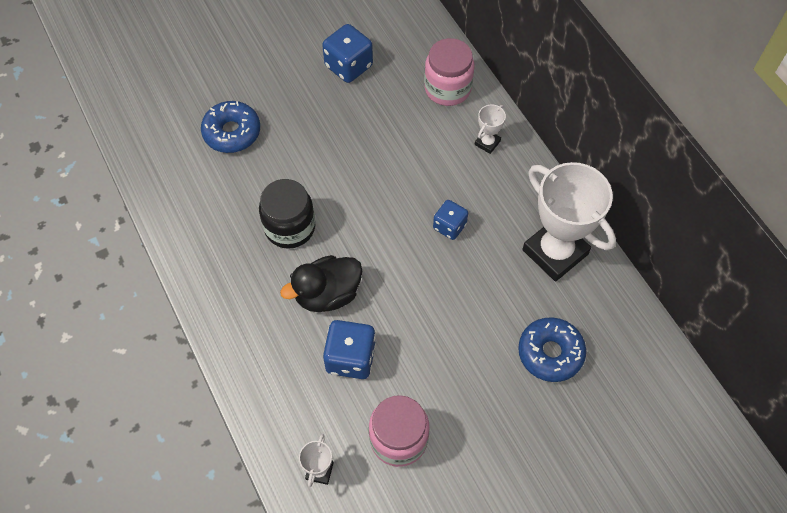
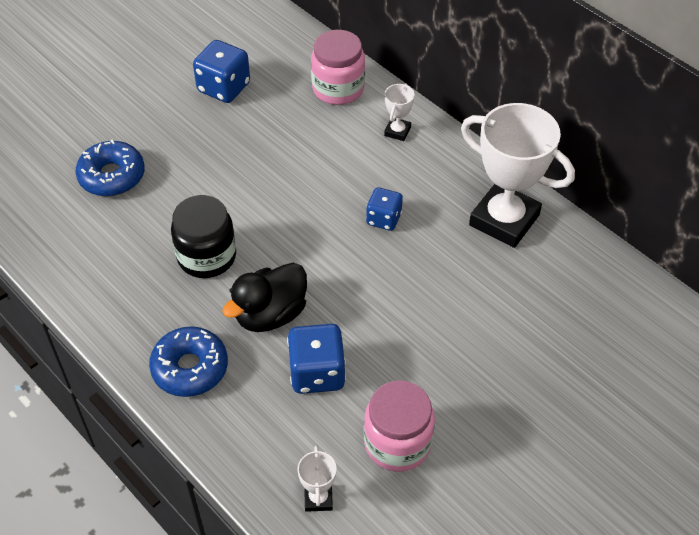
camera: 15 degrees left, 10 degrees down
blue donut [518,317,586,382] -> blue donut moved to [149,326,228,397]

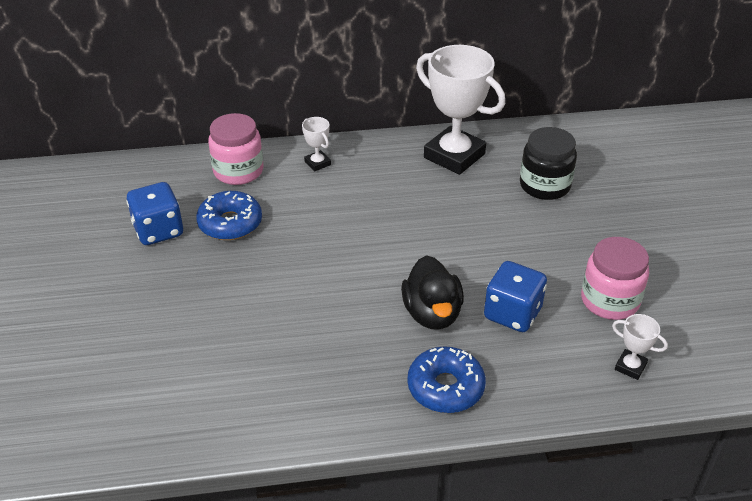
camera: 55 degrees left, 10 degrees down
blue donut [75,140,145,197] -> blue donut moved to [196,191,262,240]
black jar [171,195,236,278] -> black jar moved to [520,127,577,200]
blue dice [366,187,403,231] -> none
white trophy [461,103,575,248] -> white trophy turned 60 degrees clockwise [416,45,505,175]

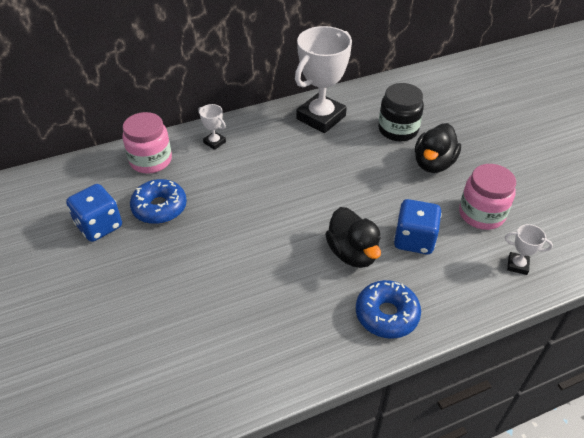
camera: 15 degrees left, 5 degrees up
white trophy [416,45,505,175] -> white trophy turned 75 degrees counterclockwise [295,26,352,133]
none -> black duck [415,123,461,173]

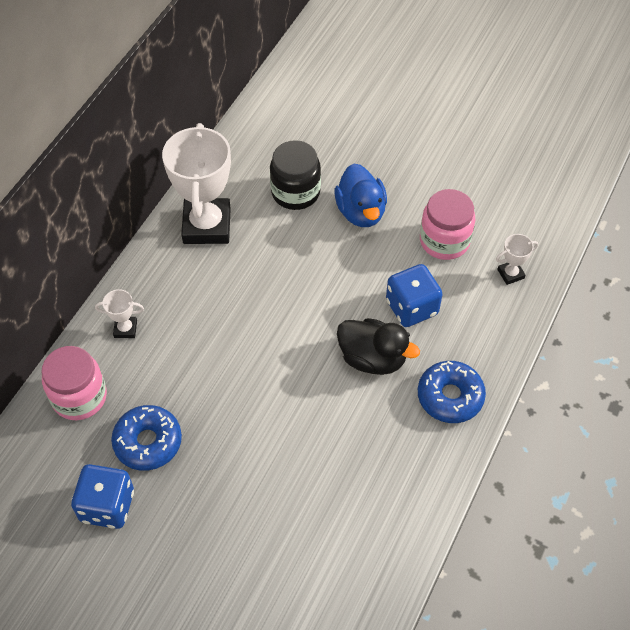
camera: 40 degrees left, 10 degrees up
black duck [415,123,461,173] -> blue duck [334,163,387,227]

